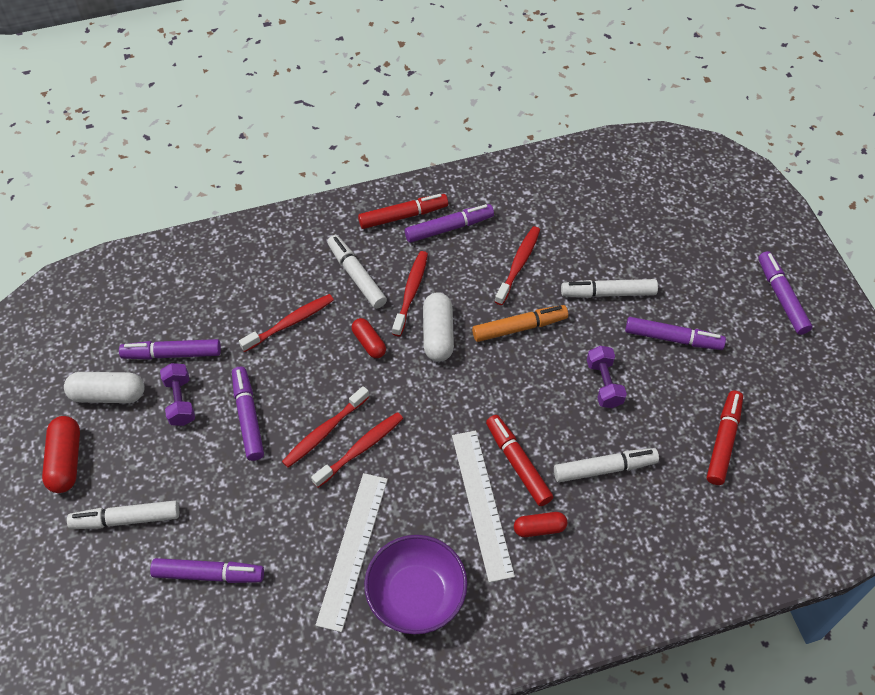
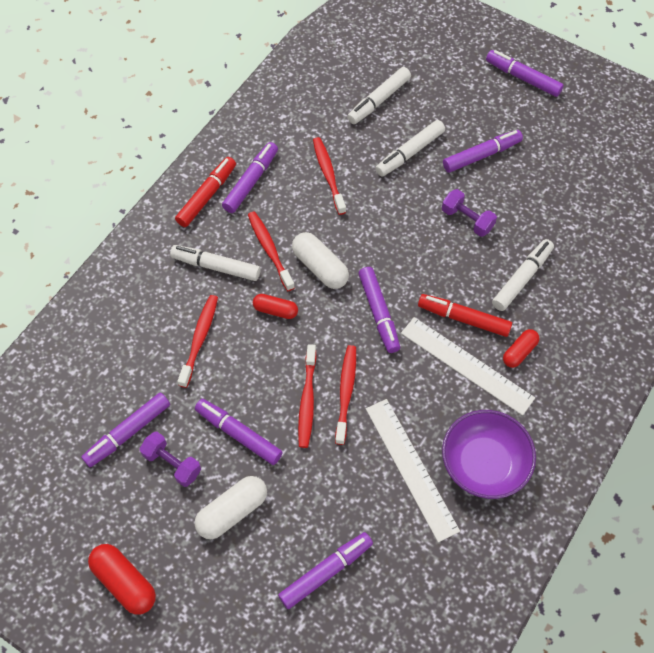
camera: 40 degrees left, 5 degrees up
white capsule [64,372,145,403] -> white capsule moved to [195,476,267,539]
white marker [67,500,179,529] -> white marker moved to [347,67,411,124]
orange marker [472,305,568,342] -> none
red marker [707,391,743,485] -> none
none -> purple marker [358,267,400,353]

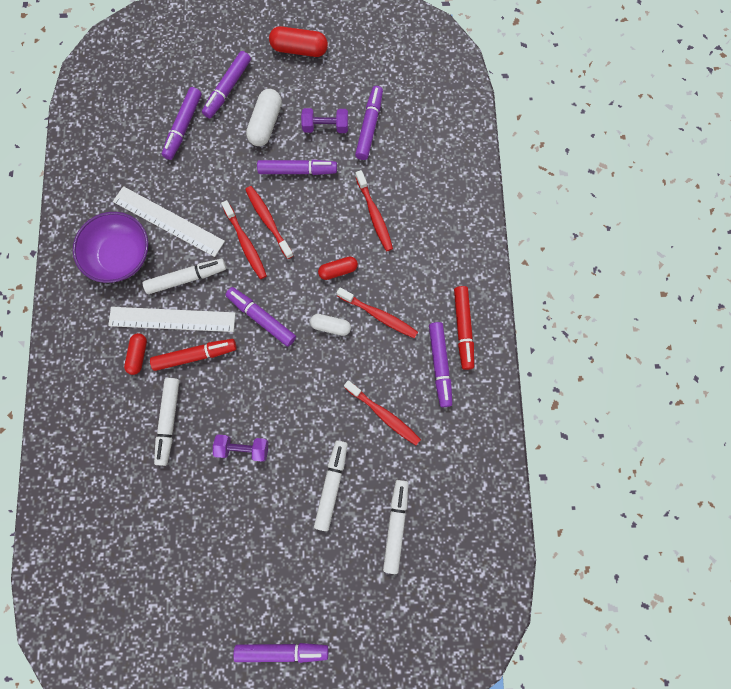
camera: 145 degrees right, 15 degrees up
white marker [170,245,261,281] -> white marker moved to [143,259,226,294]
white capsule [292,232,349,289] -> white capsule [310,314,351,336], size x0.64
purple marker [443,130,523,173] -> purple marker moved to [202,51,251,119]

